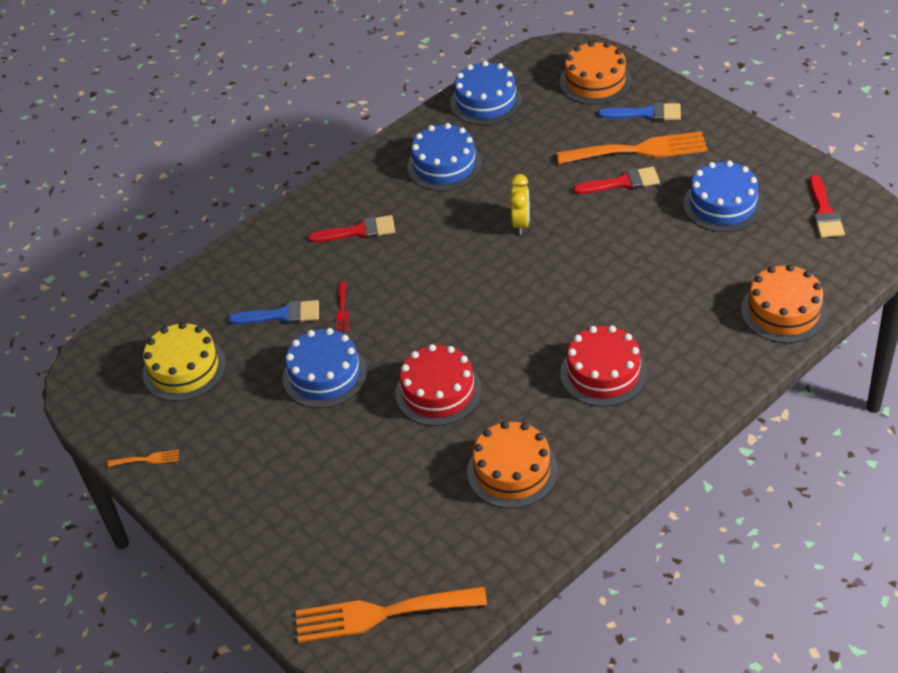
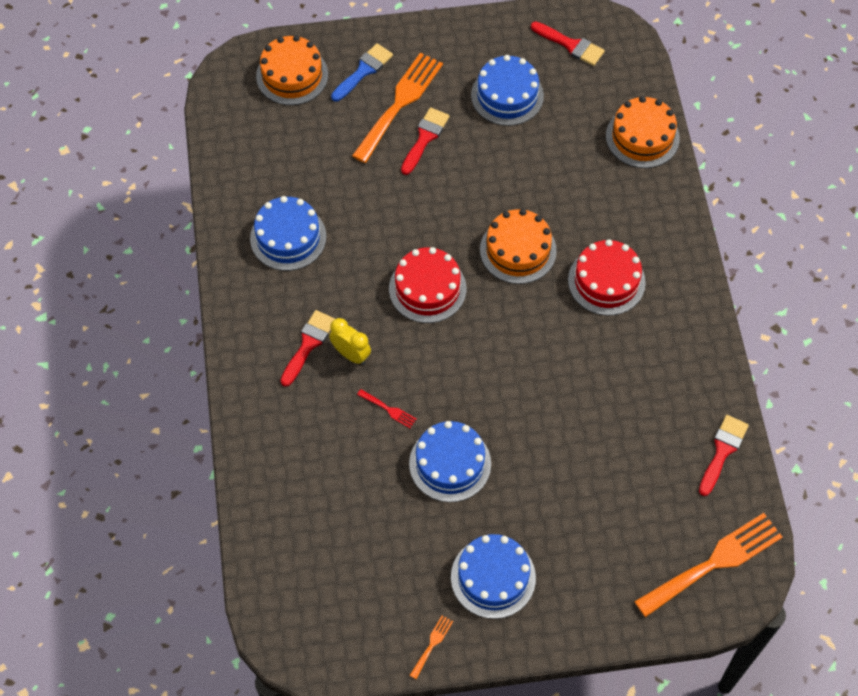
camera: 60 degrees left, 15 degrees up
yellow cake [143,322,226,401] -> none
blue brush [229,300,319,324] -> none
orange fork [296,586,487,643] -> orange fork turned 150 degrees counterclockwise [634,513,782,617]
red cake [396,344,482,426] -> red cake moved to [389,247,466,323]
blue cake [450,61,522,125] -> blue cake moved to [451,534,536,619]
orange cake [467,421,558,509] -> orange cake moved to [480,209,557,284]
yellow clock [510,174,530,235] -> yellow clock moved to [329,318,371,365]
none -> red brush [699,415,749,496]

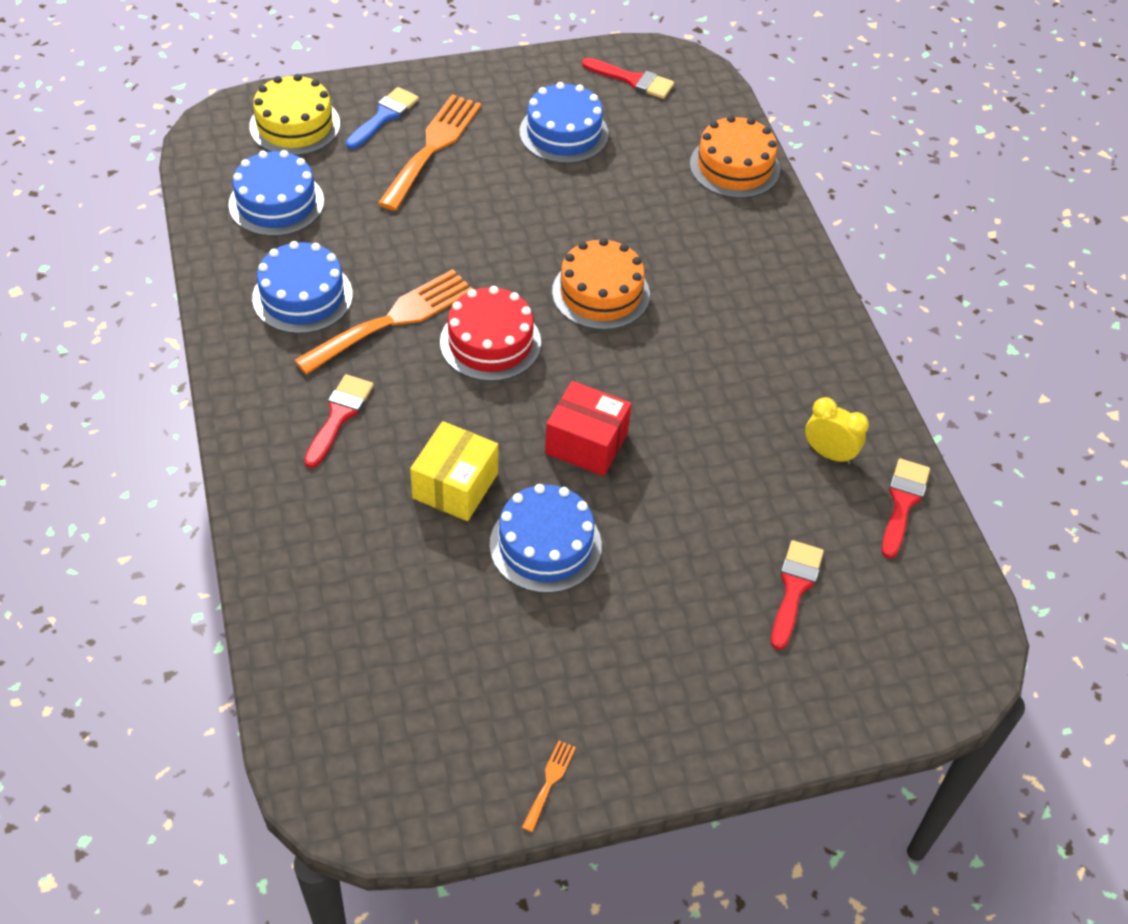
camera: 10 degrees left, 10 degrees down
orange cake [256,35,328,105] -> yellow cake [249,74,340,156]
yellow clock [329,318,371,365] -> yellow clock moved to [805,397,869,465]
red fork [357,389,417,428] -> yellow box [410,421,498,521]
red brush [401,107,450,175] -> red brush moved to [771,540,824,650]
blue cake [451,534,536,619] -> blue cake moved to [229,150,324,236]
red cake [568,239,646,315] -> none
orange fork [634,513,782,617] -> orange fork moved to [294,269,473,374]
none -> red box [545,381,632,476]

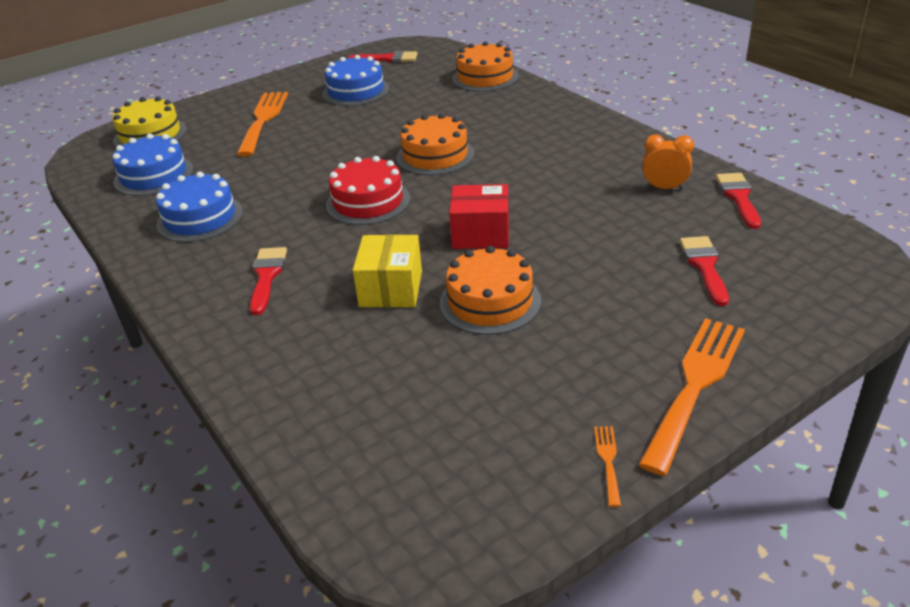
camera: 15 degrees left, 15 degrees down
orange fork [294,269,473,374] -> orange fork moved to [638,318,745,476]
blue brush [346,87,419,149] -> none
blue cake [490,484,602,593] -> orange cake [440,246,541,335]
yellow clock [805,397,869,465] -> orange clock [643,134,694,190]

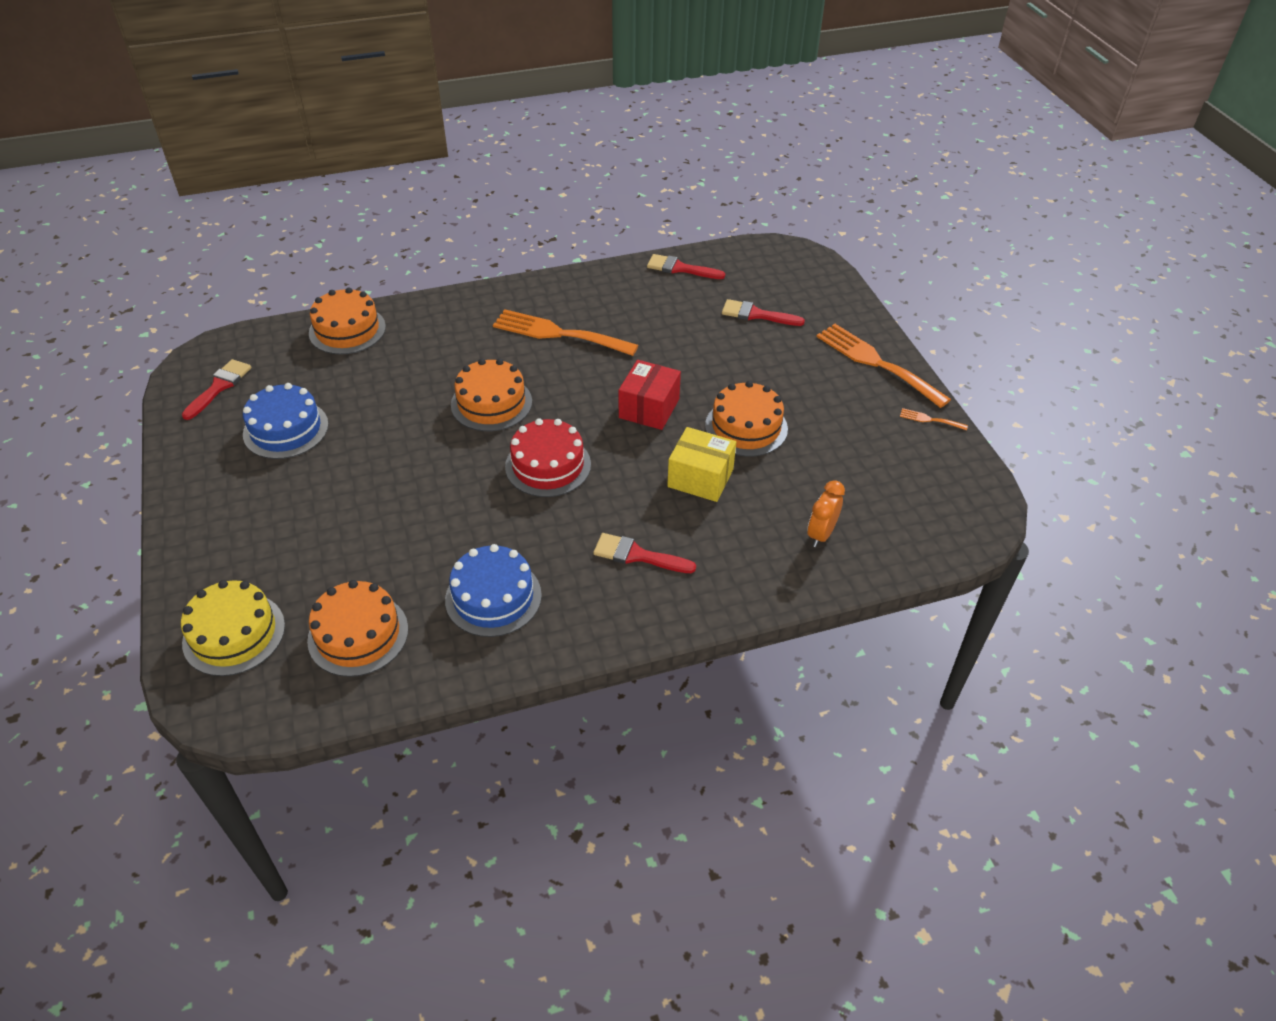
camera: 75 degrees left, 10 degrees up
blue cake [112,134,193,196] -> orange cake [307,580,408,677]
orange fork [236,92,288,157] -> orange fork moved to [493,309,638,356]
orange clock [643,134,694,190] -> orange clock moved to [808,480,845,547]

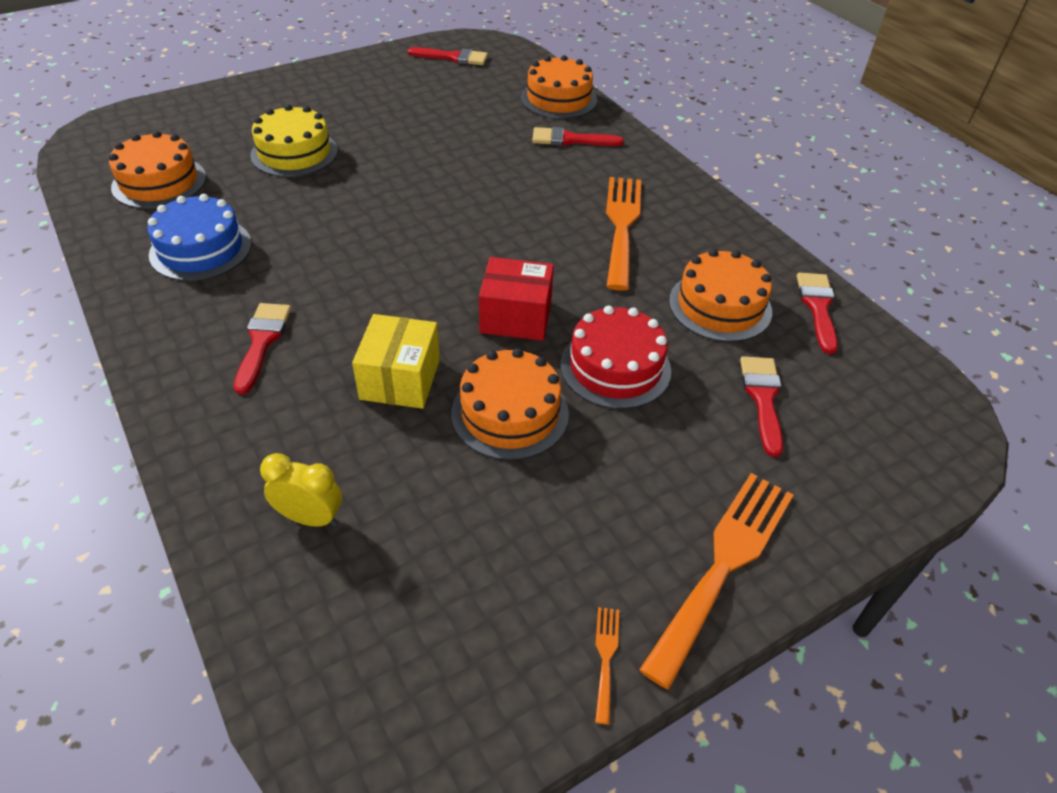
camera: 75 degrees right, 0 degrees up
yellow cake [181,580,285,676] -> yellow cake moved to [250,104,338,177]
blue cake [243,383,328,459] -> none
orange cake [451,359,532,431] -> orange cake moved to [669,249,772,342]
red cake [505,418,591,497] -> red cake moved to [561,305,671,409]
orange clock [808,480,845,547] -> yellow clock [260,453,342,527]
none -> red brush [532,127,624,146]

